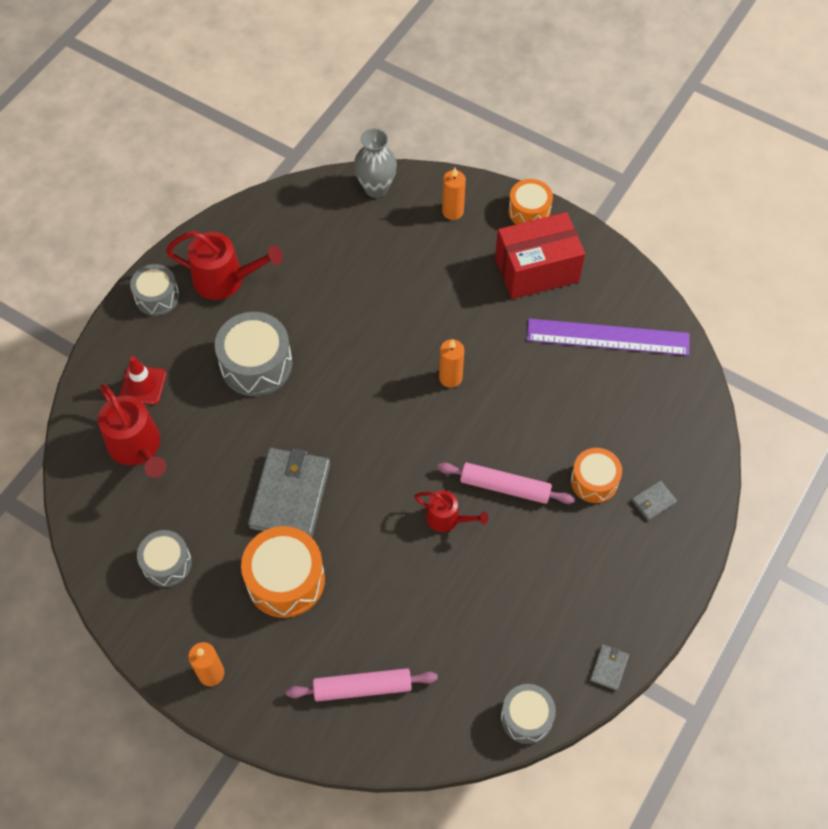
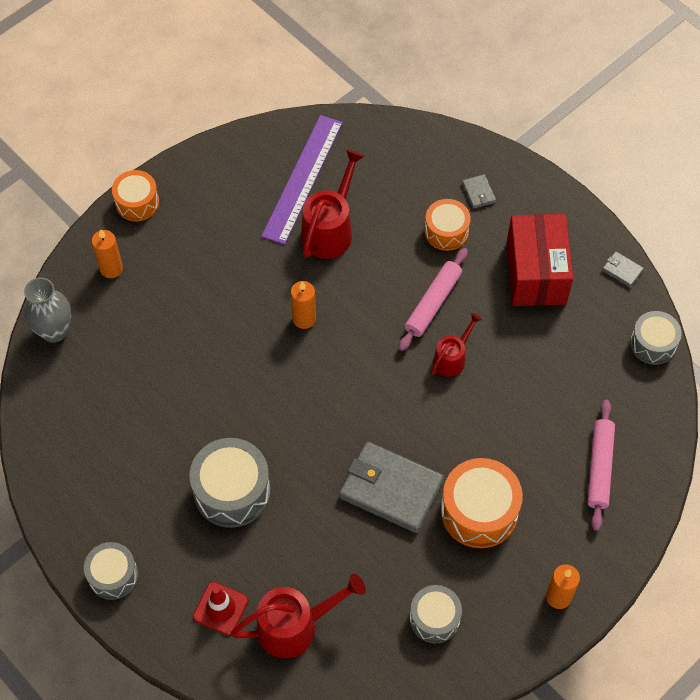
camera: 75 degrees left, 0 degrees up
red watering can [166,231,283,300] -> red watering can moved to [301,149,365,259]
red box [495,212,585,299] -> red box moved to [507,214,573,306]

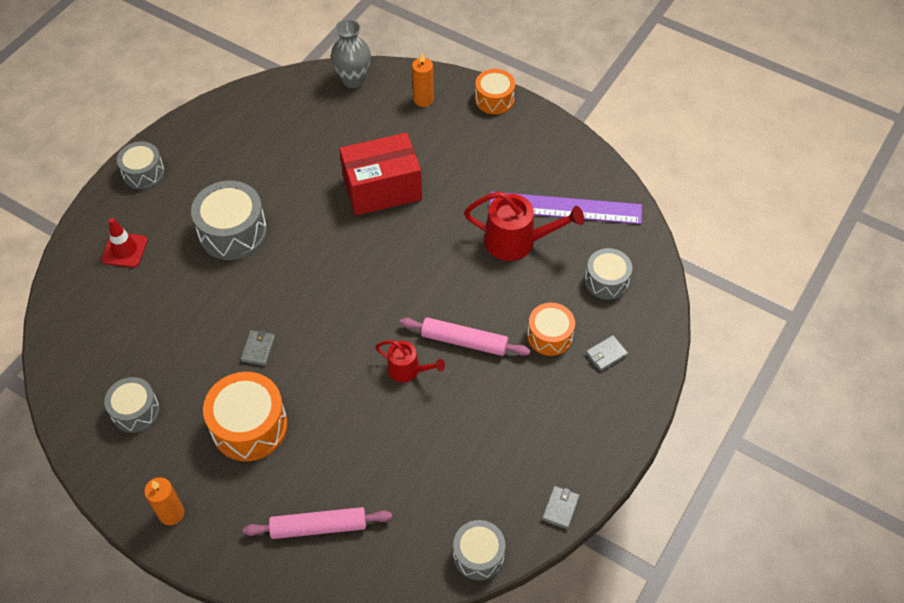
camera: 75 degrees right, 5 degrees down
red watering can [231,574,366,658] -> none
orange candle [291,281,316,329] -> none
grey wallet [339,441,444,533] -> grey wallet [241,330,275,366], size x0.42
red box [507,214,573,306] -> red box moved to [339,132,422,216]
none -> grey drum [585,248,632,300]

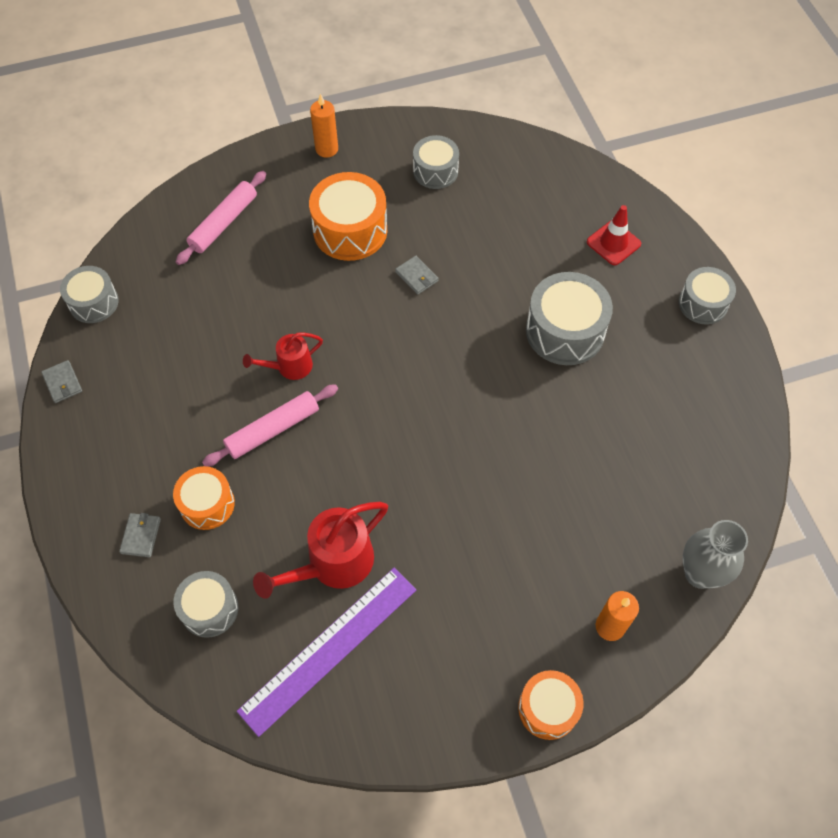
camera: 130 degrees right, 5 degrees up
red box [339,132,422,216] -> none

